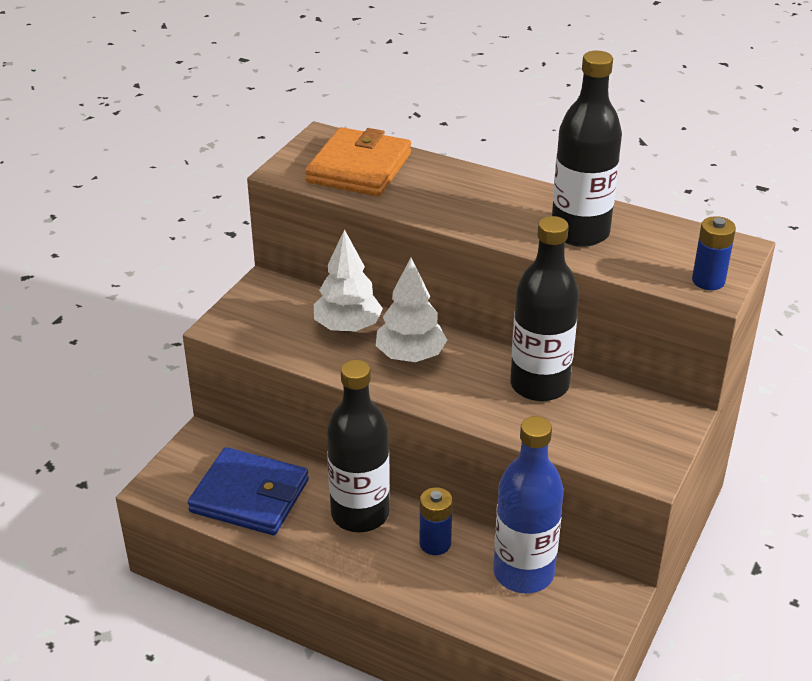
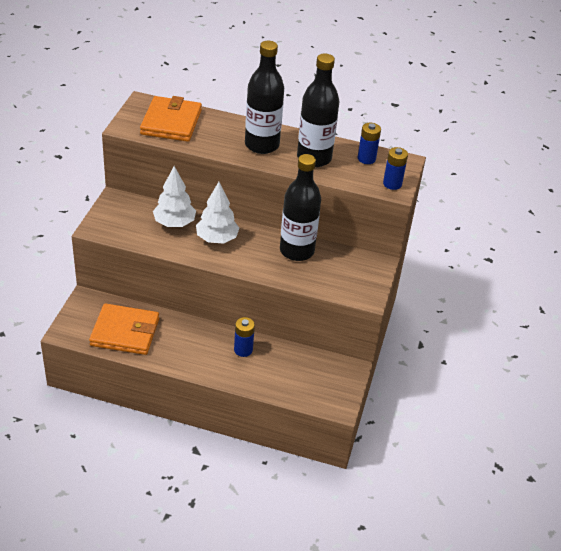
camera: 15 degrees left, 5 degrees up
blue wallet [188,447,309,535] -> orange wallet [89,303,159,355]
black bottle [327,360,390,532] -> black bottle moved to [245,41,284,154]
blue bottle [493,416,564,593] -> none
none -> blue battery [358,123,381,164]

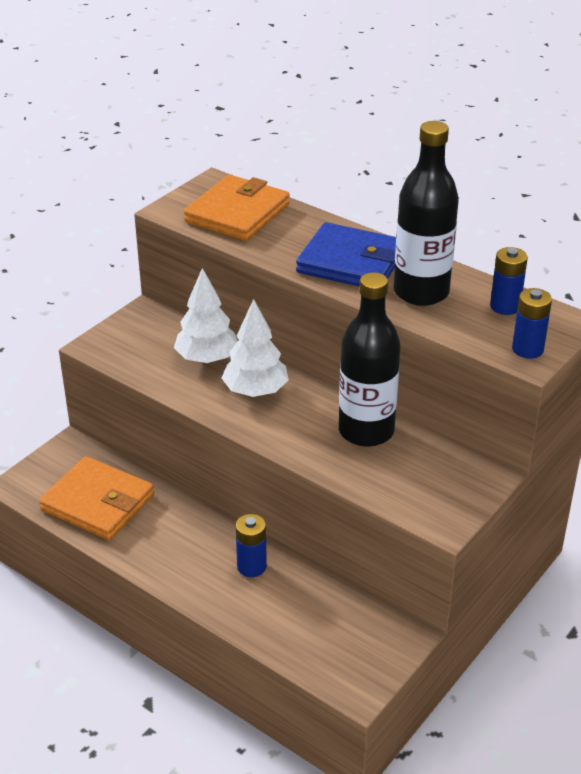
camera: 25 degrees right, 5 degrees down
black bottle [245,41,284,154] -> blue wallet [296,222,396,287]

